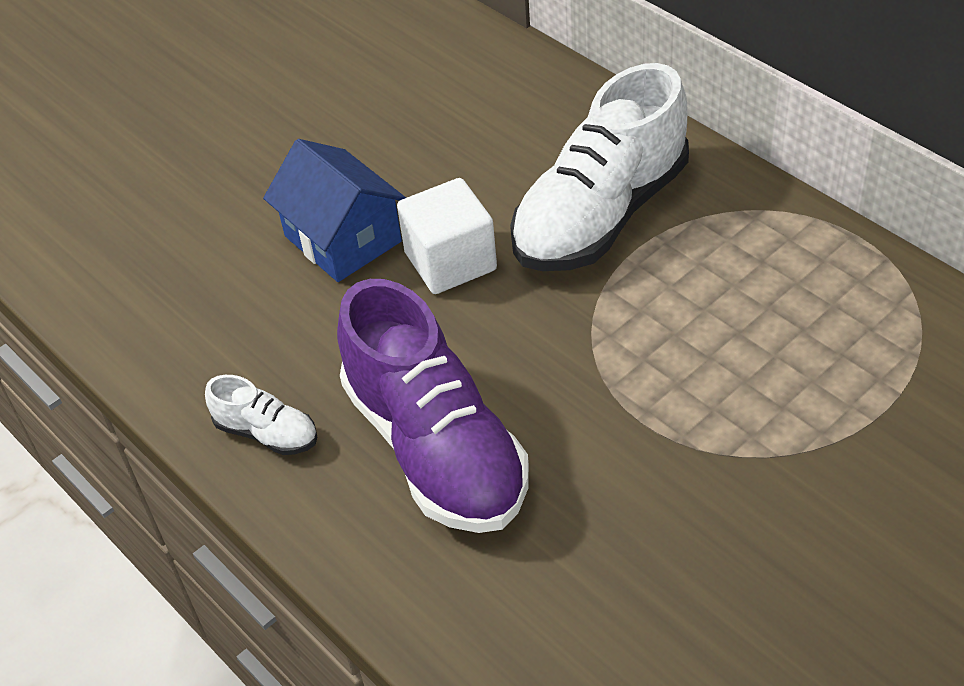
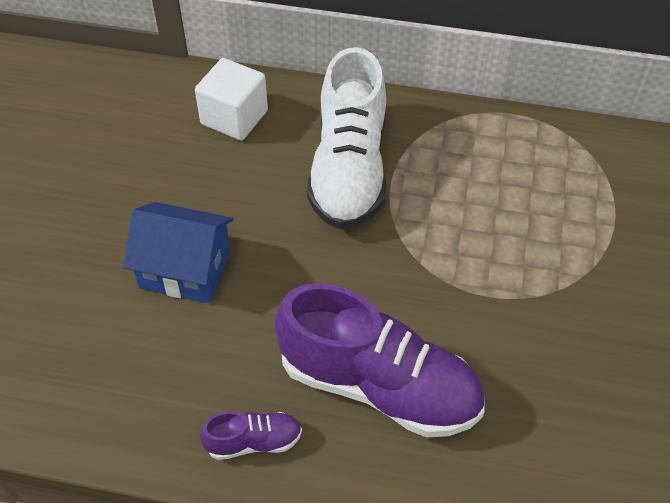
camera: 40 degrees left, 5 degrees up
white shoe [205,375,317,455] -> purple shoe [200,411,302,460]
white cube [397,178,497,294] -> white cube moved to [195,58,268,141]

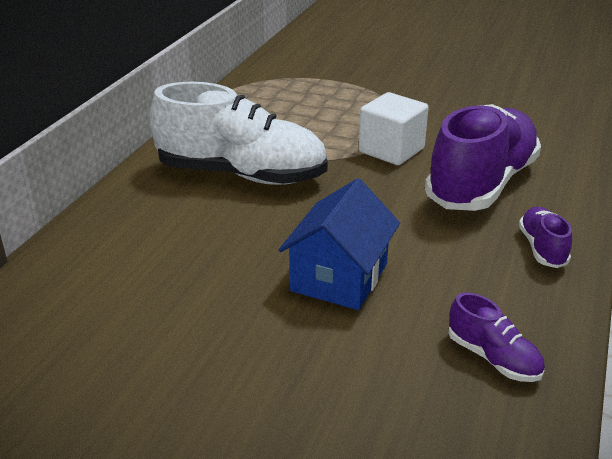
camera: 80 degrees left, 20 degrees down
white cube [195,58,268,141] -> white cube moved to [359,92,429,165]
none -> purple shoe [448,292,545,382]

